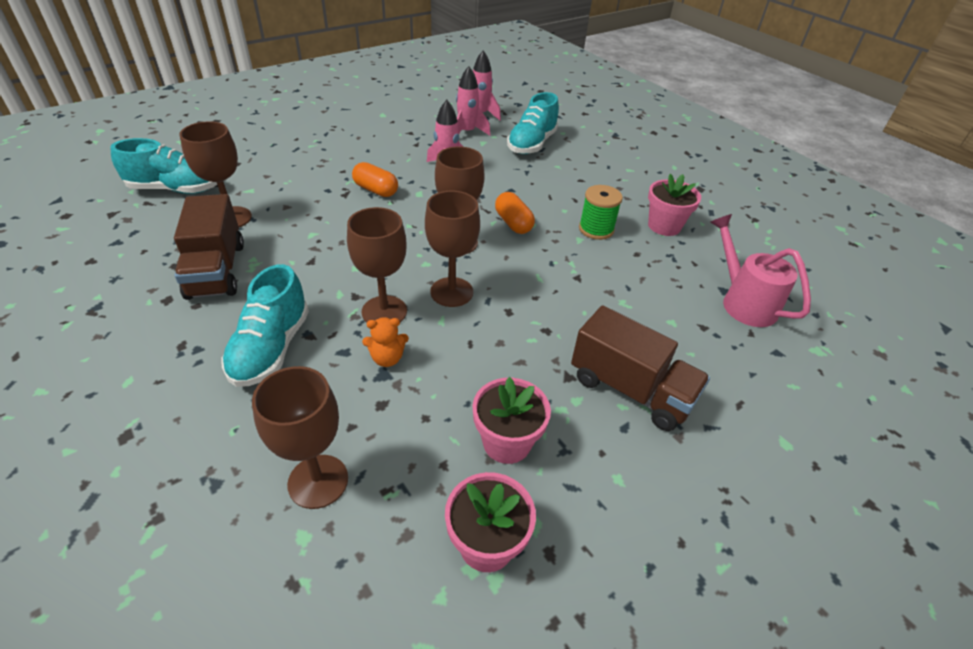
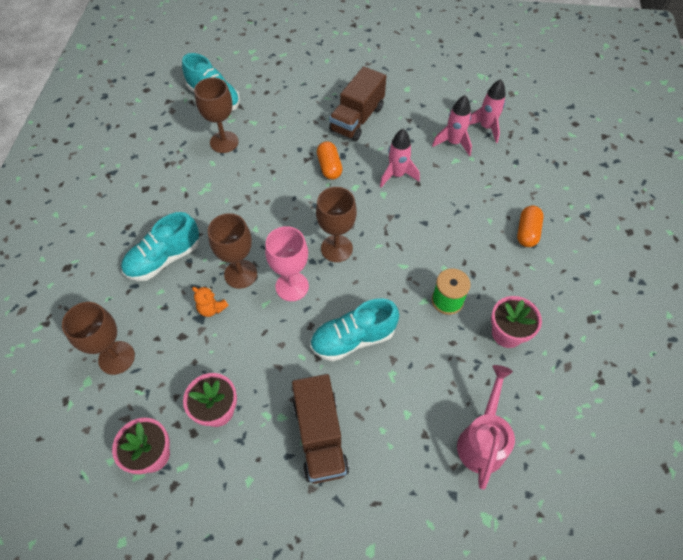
camera: 45 degrees right, 15 degrees up
brown truck [174,194,244,300] -> brown truck moved to [329,66,386,141]
brown goblet [425,191,480,307] -> pink goblet [265,226,309,301]
orange capsule [495,192,535,234] -> orange capsule moved to [517,205,544,247]
turquoise shoe [507,92,559,154] -> turquoise shoe moved to [310,298,399,361]

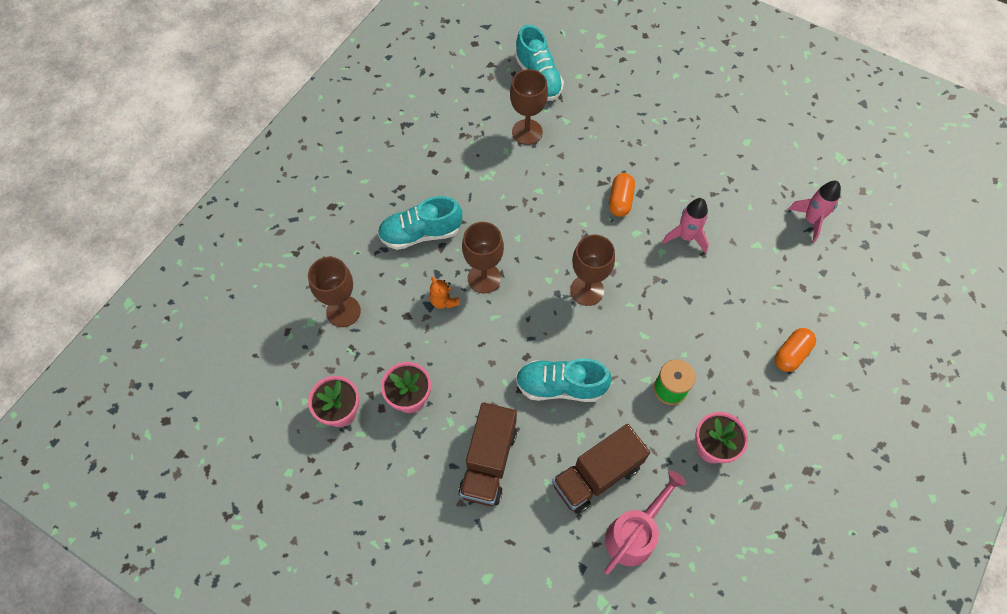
camera: 25 degrees right, 5 degrees up
pink goblet [265,226,309,301] -> none
brown truck [329,66,386,141] -> brown truck moved to [552,424,650,514]
pink rocket [432,95,472,156] -> none

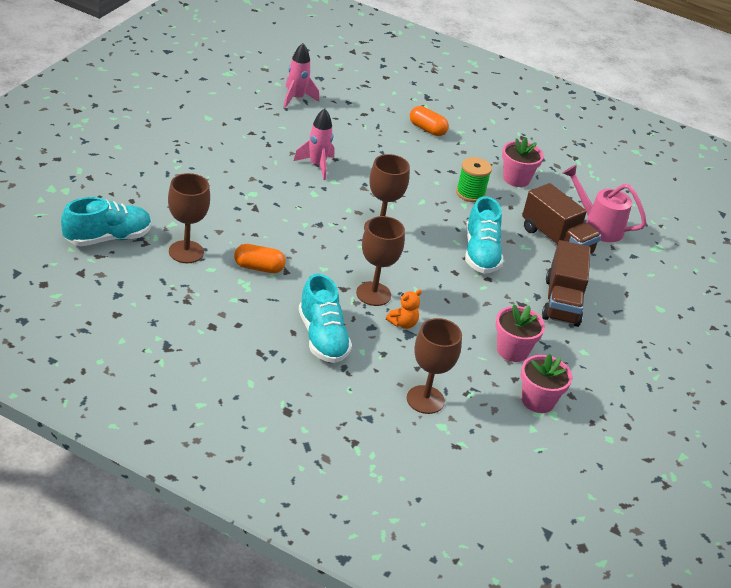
camera: 100 degrees left, 25 degrees down
brown truck [458,402,517,506] -> brown truck turned 90 degrees clockwise [542,240,591,327]
orange capsule [609,173,635,217] -> orange capsule moved to [234,244,286,273]

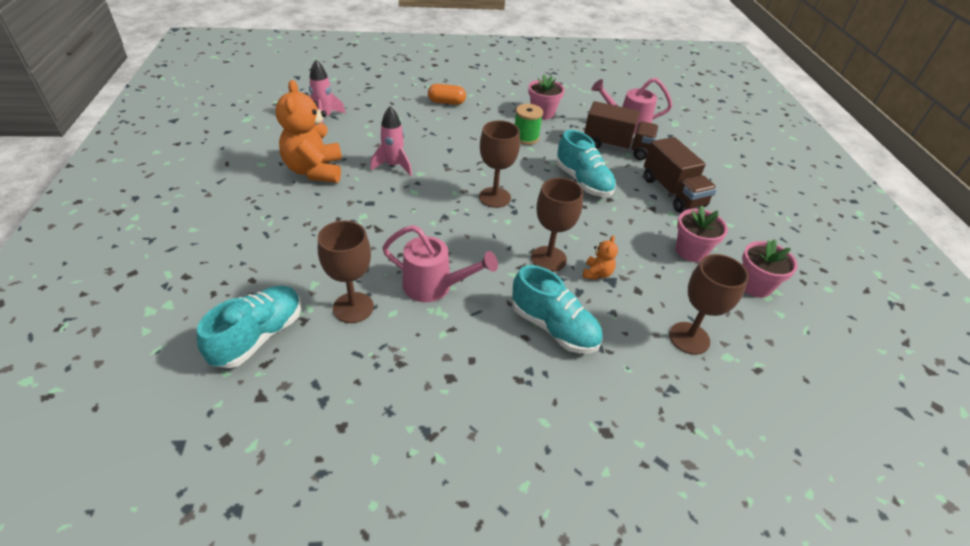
camera: 30 degrees left, 5 degrees up
orange capsule [234,244,286,273] -> pink watering can [382,225,498,302]
none -> orange teddy bear [276,80,342,183]

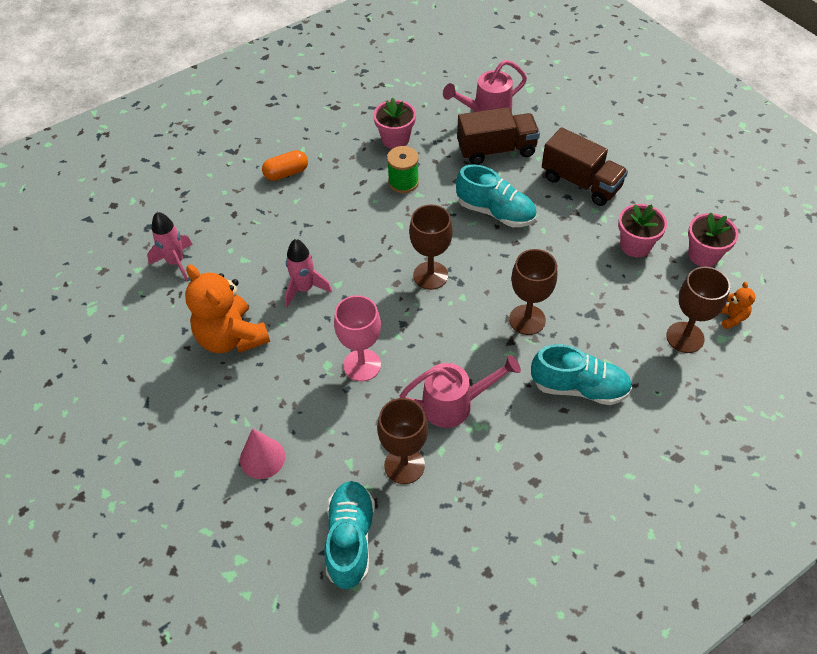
camera: 25 degrees left, 10 degrees up
orange teddy bear [583,235,618,280] -> orange teddy bear moved to [720,282,756,329]
none -> pink cone [240,429,285,479]
none -> pink goblet [334,295,381,381]

